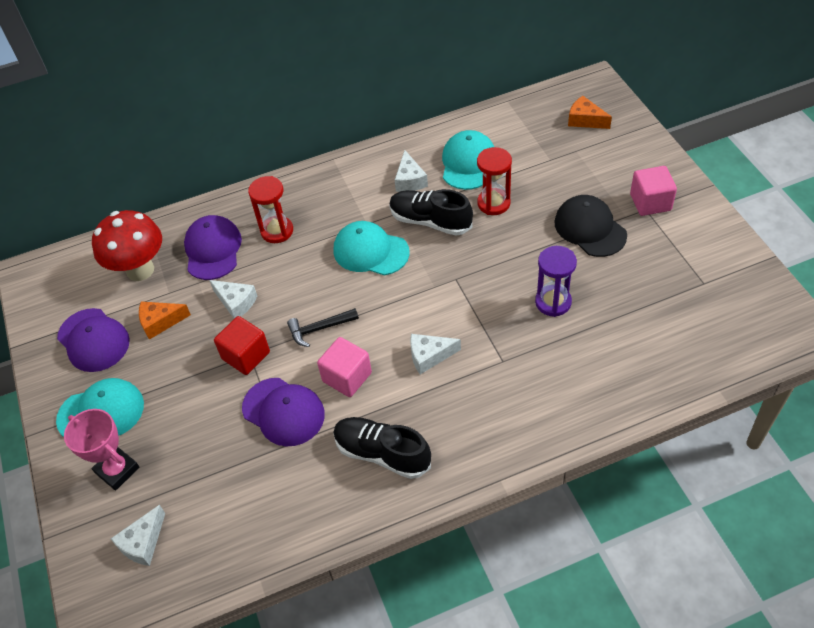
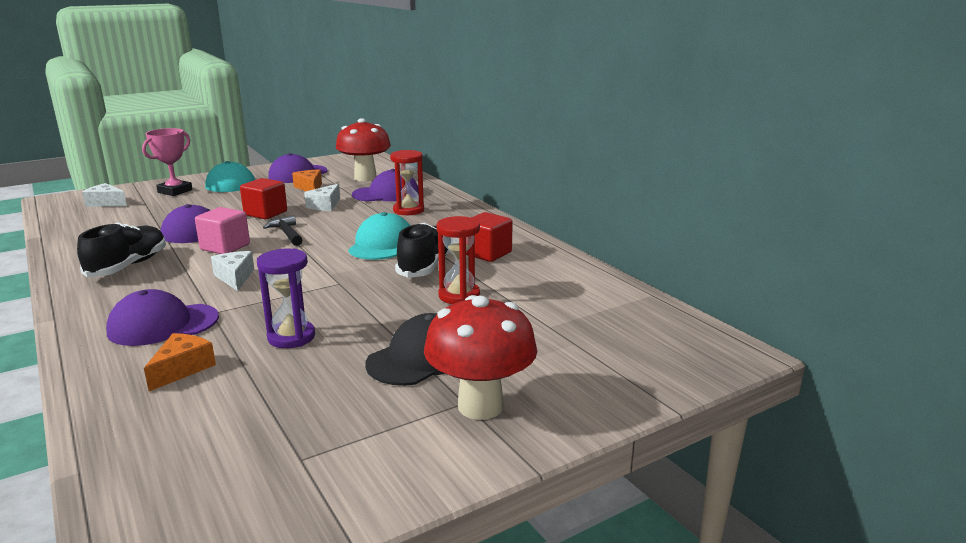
camera: 75 degrees right, 30 degrees down
white cheese [395,150,428,192] -> red cube [466,212,513,262]
turquoise cap [442,130,494,190] -> none
orange cheese [568,96,612,129] -> orange cheese moved to [144,333,216,391]
pink cube [630,166,677,216] -> red mushroom [424,295,537,420]
none -> purple cap [106,289,219,346]

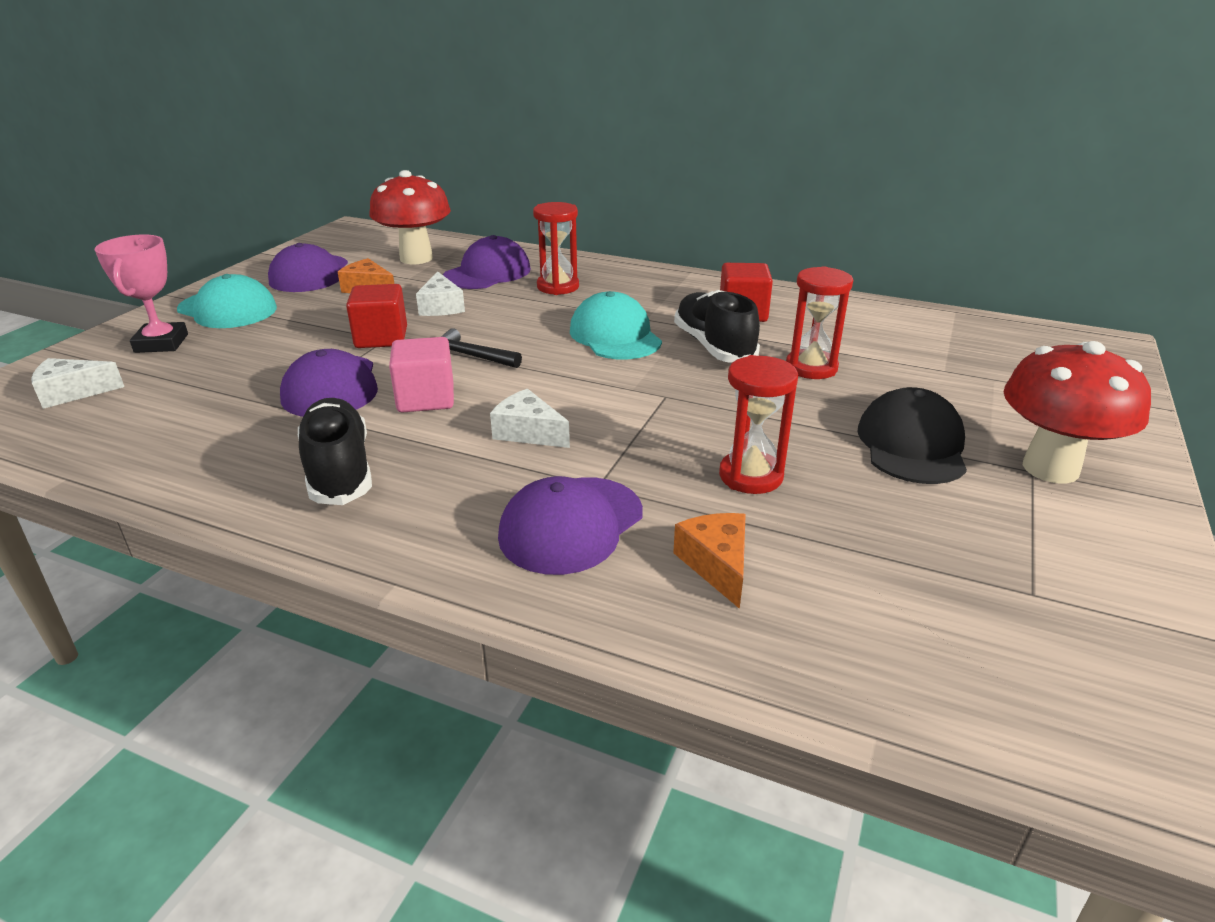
camera: 35 degrees left, 10 degrees up
purple hourglass [257,248,315,348] -> red hourglass [719,355,798,494]

